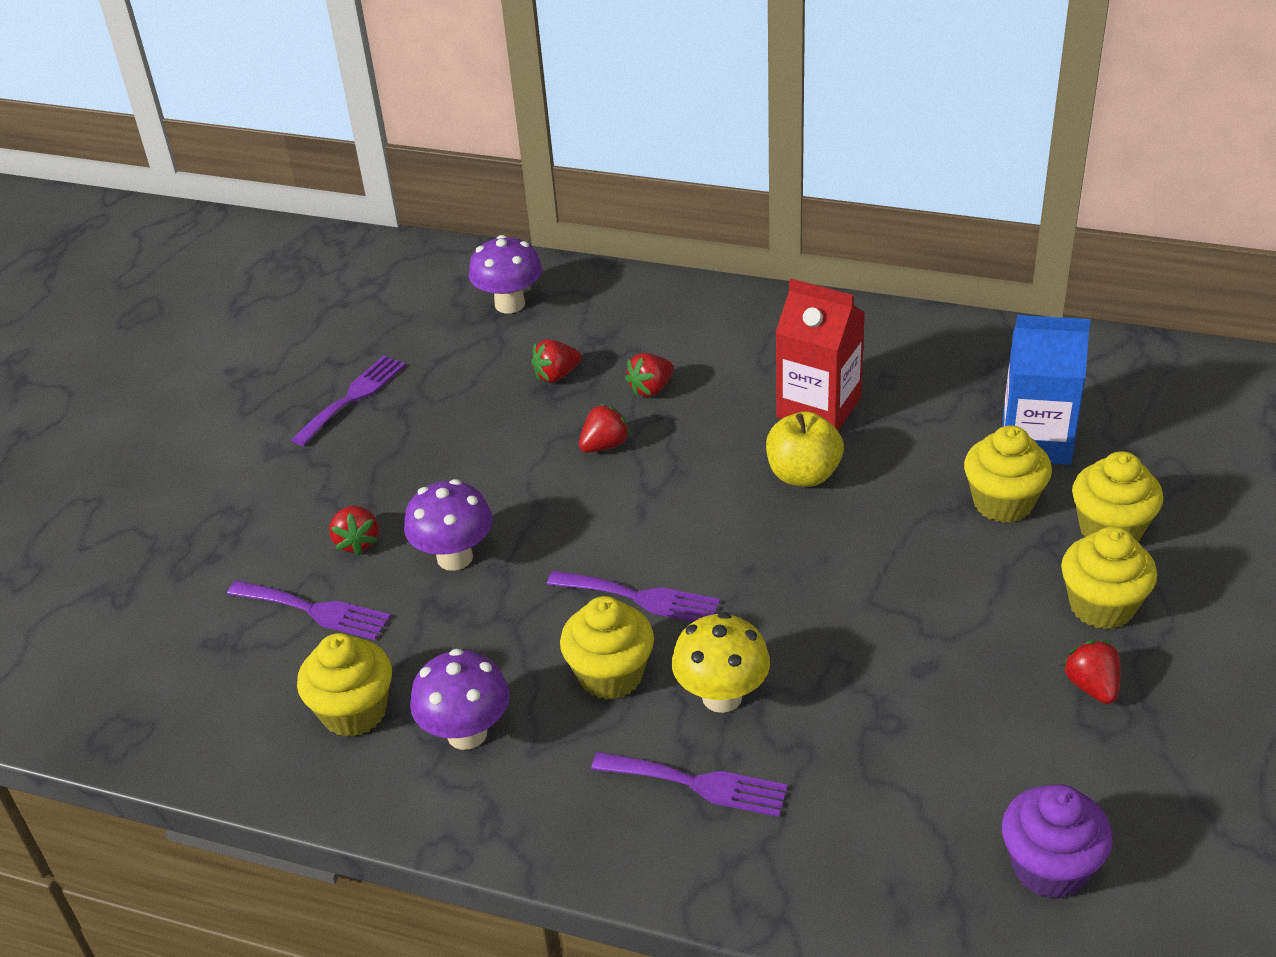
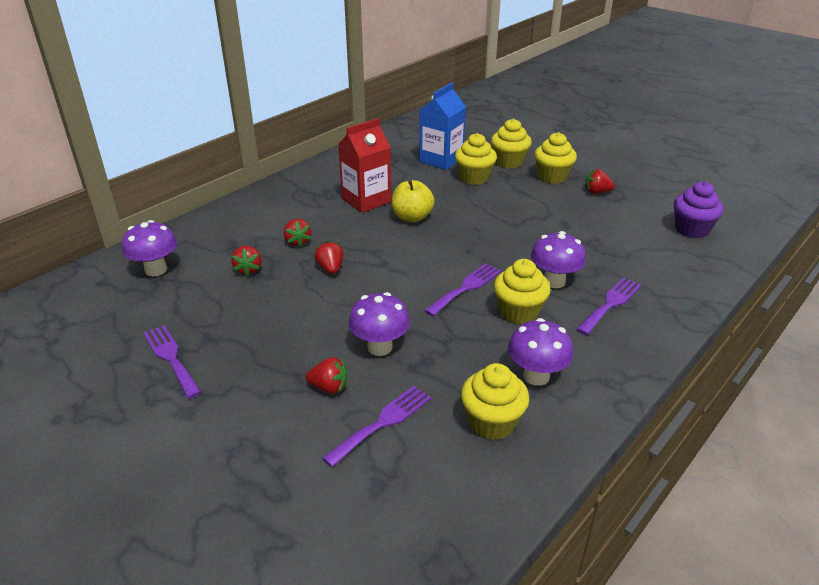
camera: 70 degrees left, 5 degrees down
yellow mushroom [672,612,770,713] -> purple mushroom [531,231,586,288]

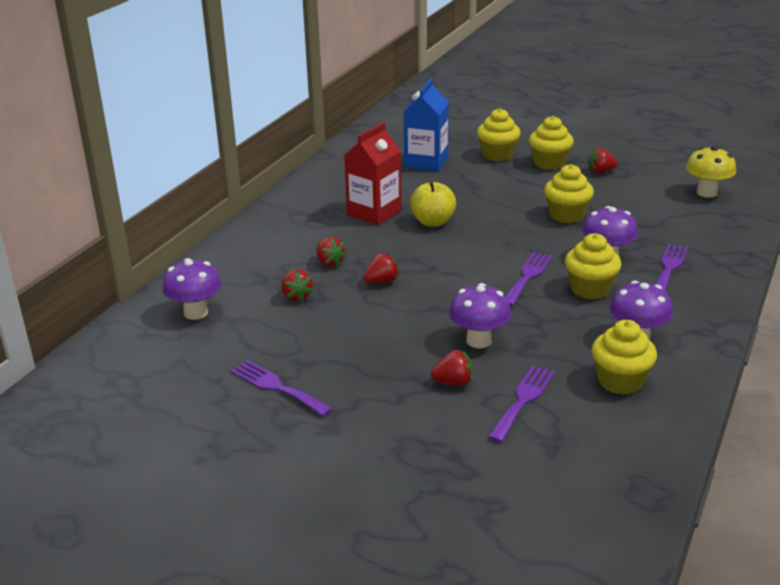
camera: 15 degrees left, 5 degrees down
red strawberry [314,241,344,274] -> red strawberry turned 90 degrees clockwise [364,253,400,283]
yellow cupcake [455,133,497,185] -> yellow cupcake moved to [544,164,594,223]
purple cupcake [674,181,724,239] -> yellow mushroom [686,146,736,198]

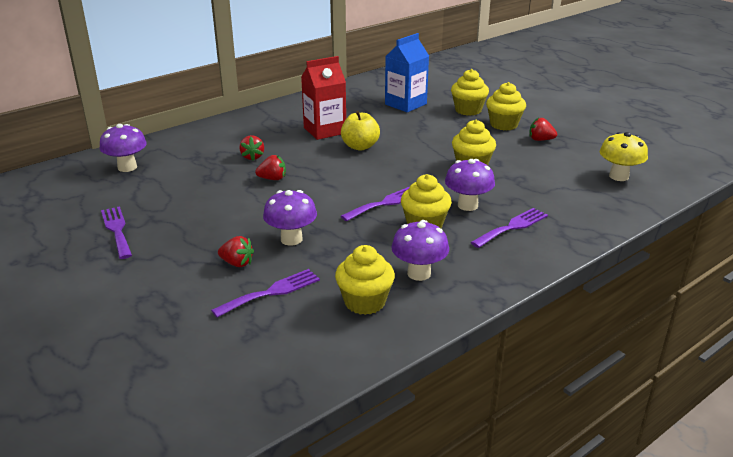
camera: 25 degrees right, 0 degrees up
red strawberry [281,270,313,302] -> none

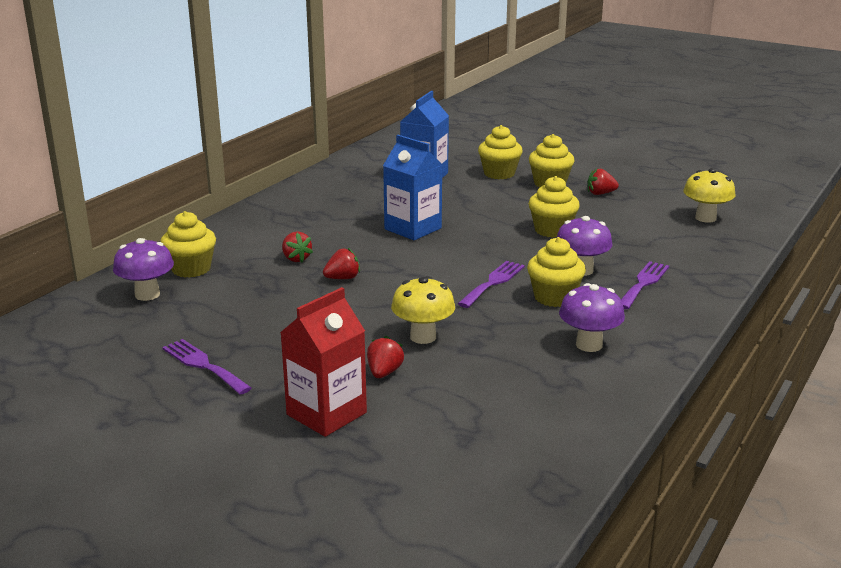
camera: 20 degrees left, 5 degrees down
purple fork [211,269,320,318] -> none
red strawberry [218,236,254,267] -> red strawberry turned 75 degrees counterclockwise [367,336,404,378]
purple mushroom [263,190,317,246] -> yellow mushroom [391,276,455,344]
red carton [301,56,346,140] -> red carton moved to [280,287,367,437]
yellow cupcake [335,245,395,315] -> yellow cupcake moved to [160,211,216,278]
yellow apple [341,111,380,150] -> blue carton [383,135,443,240]

